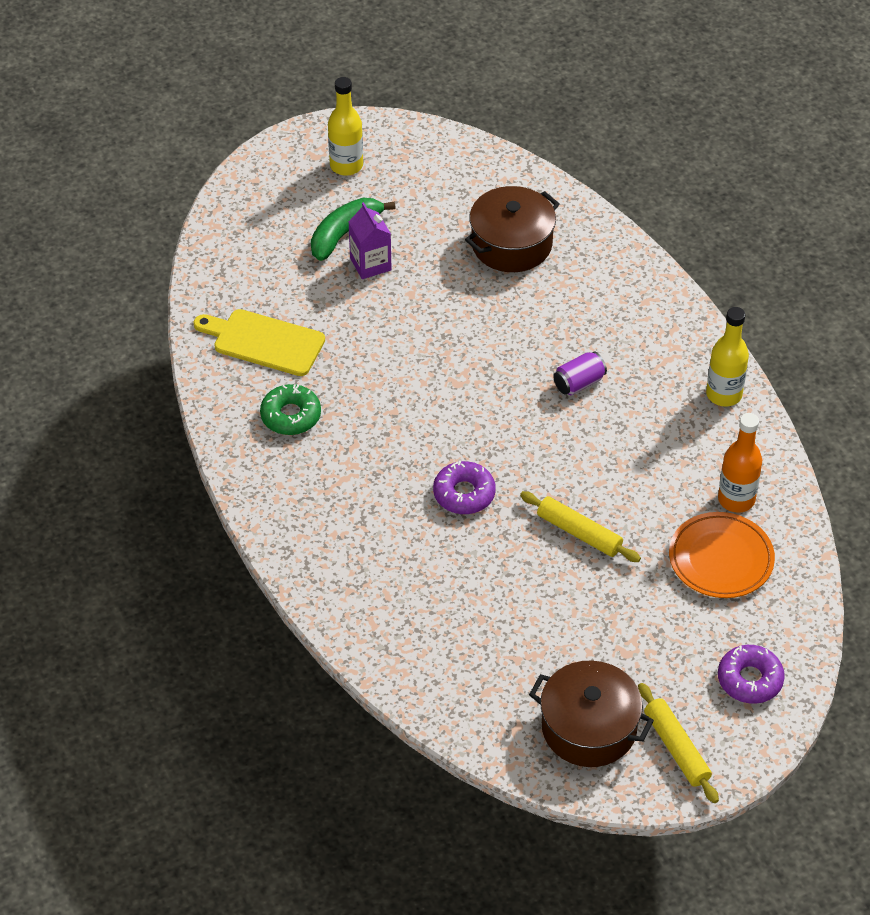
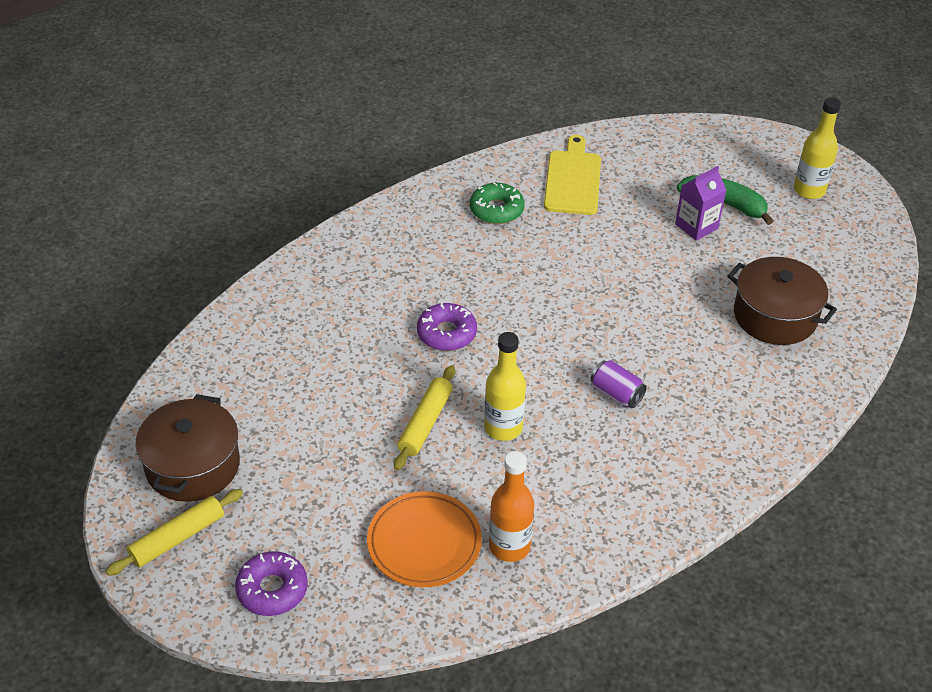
camera: 75 degrees right, 5 degrees down
yellow bottle [706,307,749,407] -> yellow bottle moved to [484,332,526,441]

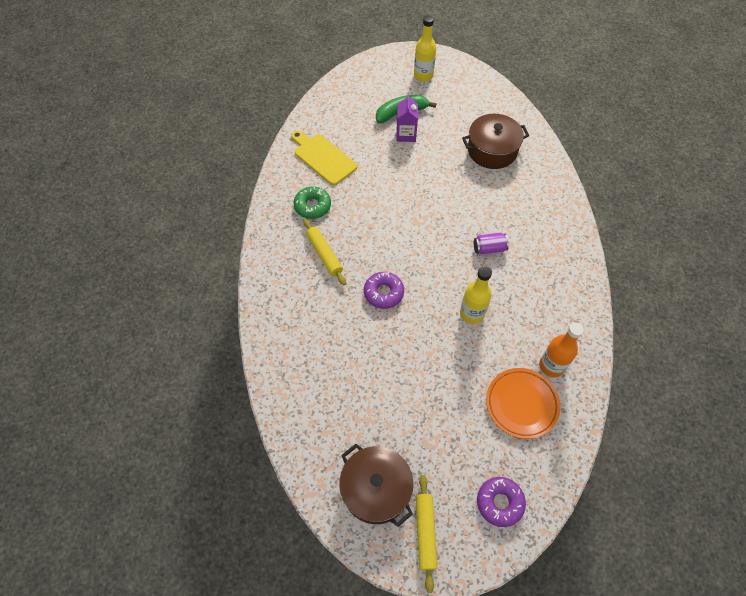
camera: 50 degrees left, 15 degrees up
yellow rolling pin [394,365,455,470] -> yellow rolling pin moved to [303,219,346,285]

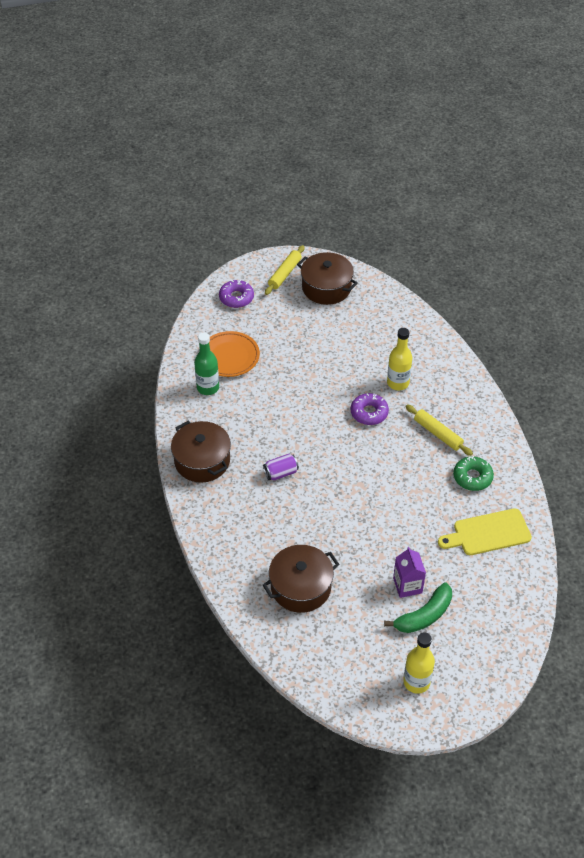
camera: 165 degrees right, 10 degrees down
yellow cutting board [291,130,357,185] -> yellow cutting board turned 135 degrees clockwise [438,508,532,555]
yellow rolling pin [416,475,438,593] -> yellow rolling pin turned 45 degrees clockwise [265,245,305,295]
yellow bottle [460,266,492,324] -> yellow bottle moved to [387,328,412,390]
orange bottle [539,323,584,377] -> green bottle [194,332,219,395]
none -> brown pot [171,421,231,483]

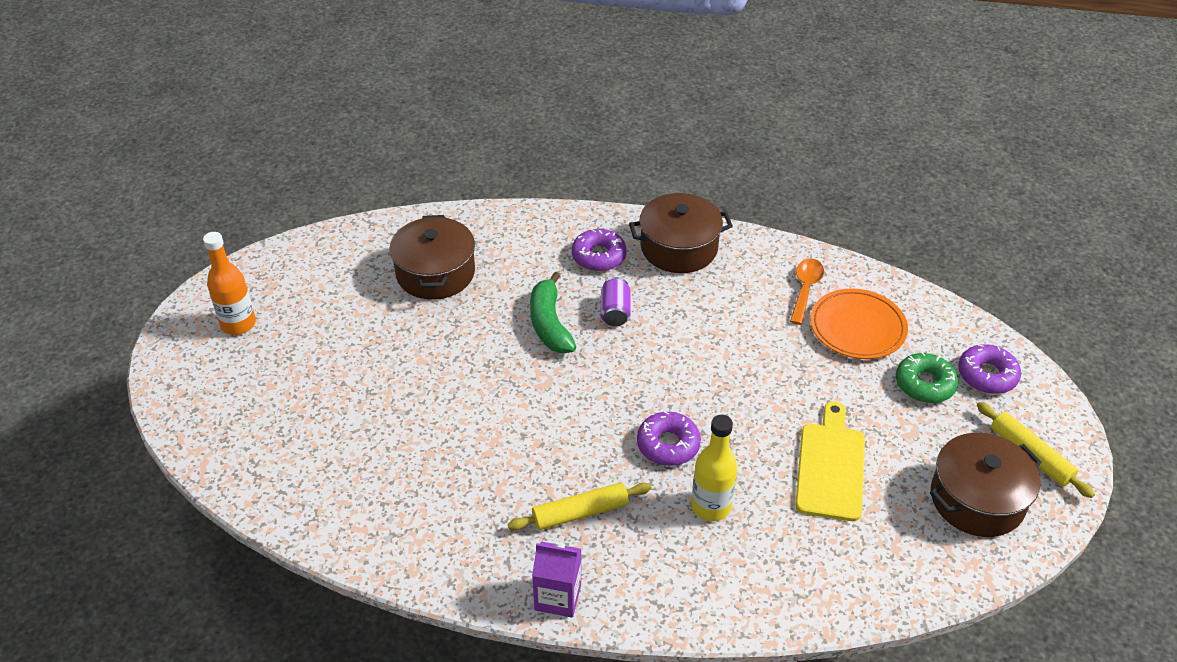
camera: 115 degrees right, 5 degrees down
green bottle [194,332,219,395] -> orange spoon [790,258,824,325]
green banana [384,582,452,633] -> green banana moved to [530,272,576,353]
purple carton [393,547,426,598] -> purple carton moved to [532,542,581,618]
yellow bottle [403,632,435,694] -> orange bottle [203,232,256,335]
yellow cutting board [438,508,532,555] -> yellow cutting board moved to [795,401,865,521]
green donut [453,456,494,491] -> green donut moved to [896,352,958,403]
none -> purple donut [572,229,627,271]

